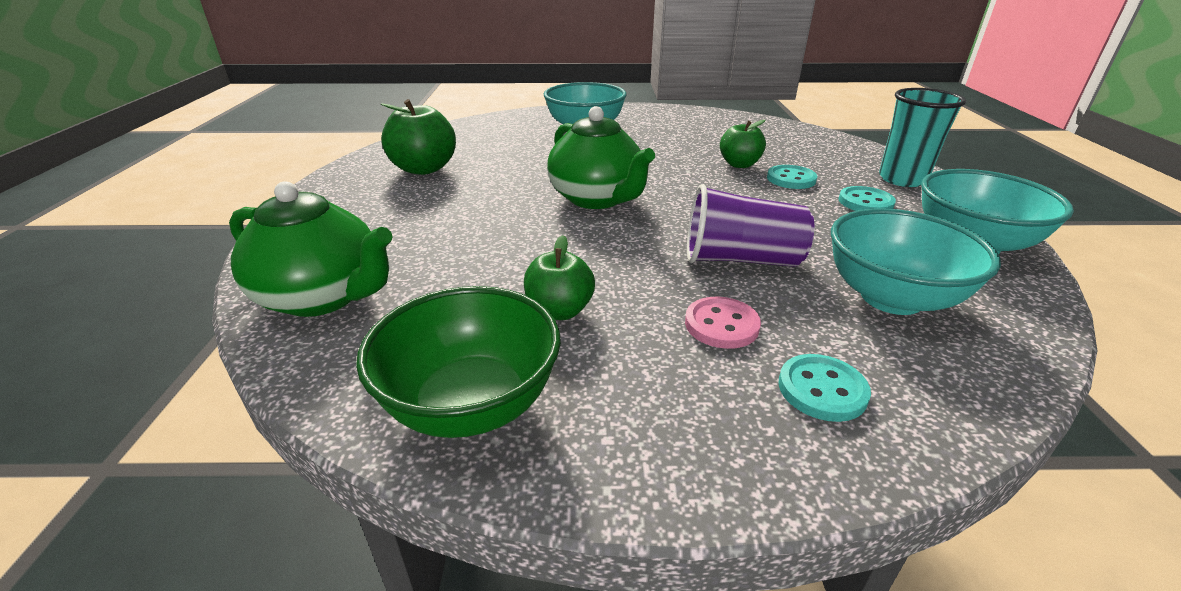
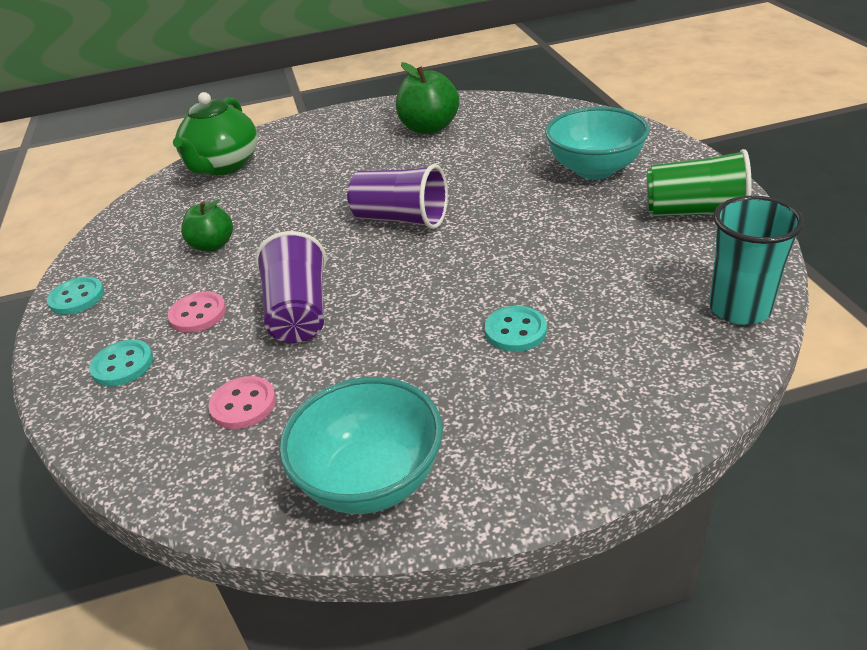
camera: 80 degrees right, 5 degrees up
green bowl [356,286,561,438] -> none
green teapot [547,106,655,209] -> purple cup [347,164,448,229]
green apple [720,120,766,168] -> none
turquoise bowl [831,208,1001,315] -> pink button [208,376,276,429]
turquoise button [839,186,896,211] -> turquoise button moved to [47,277,104,315]
turquoise cup [879,88,966,187] -> turquoise cup moved to [709,195,804,325]
none -> green cup [647,149,752,216]

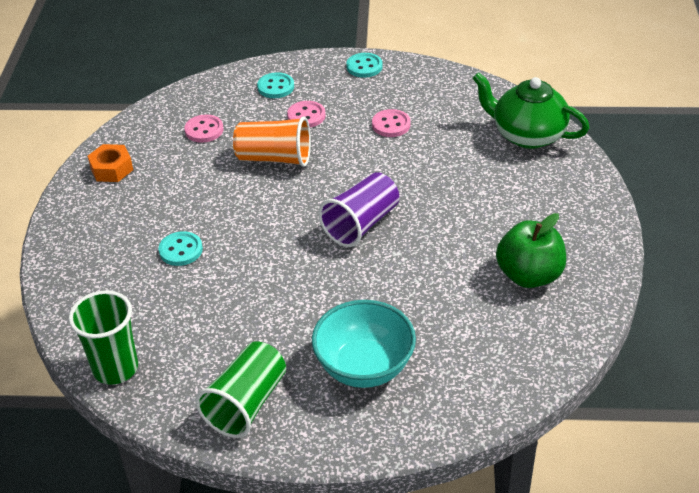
camera: 105 degrees right, 5 degrees up
green apple [181,199,233,252] -> pink button [372,109,411,137]
purple cup [255,231,326,343] -> orange cup [233,116,311,167]
turquoise bowl [279,377,443,514] -> orange nut [87,144,133,182]
turquoise cup [709,195,804,325] -> green cup [69,290,138,385]

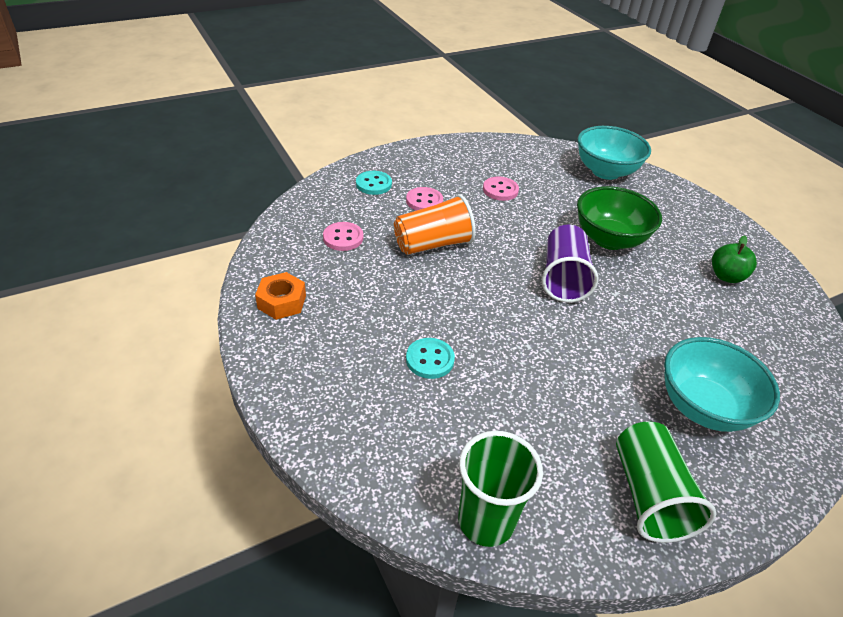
camera: 35 degrees left, 0 degrees up
turquoise button [346,53,383,78] -> none
green teapot [472,72,589,149] -> turquoise bowl [578,126,651,180]
green apple [496,213,566,288] -> green apple [712,236,757,283], size x0.65
none -> green bowl [577,186,662,250]

